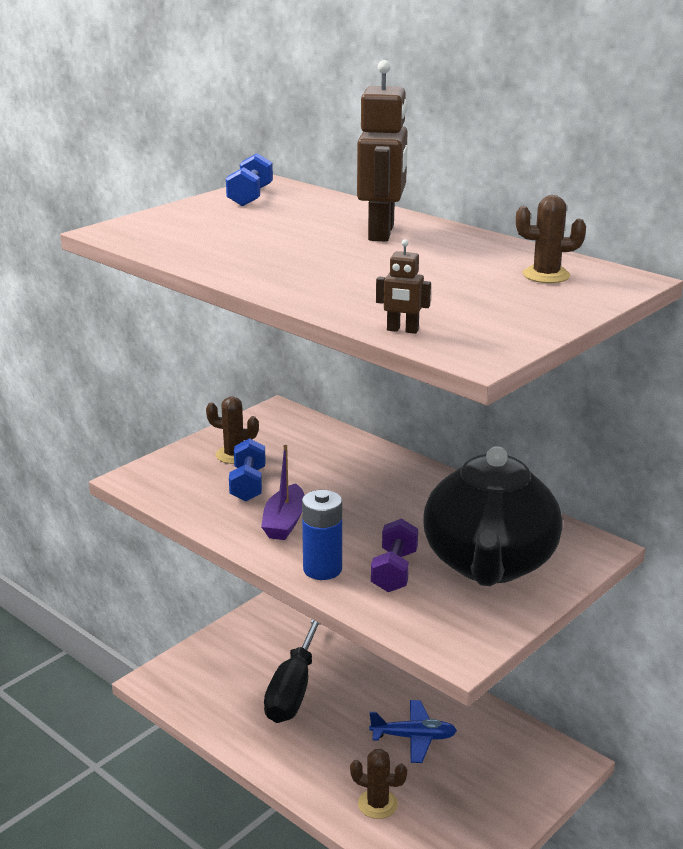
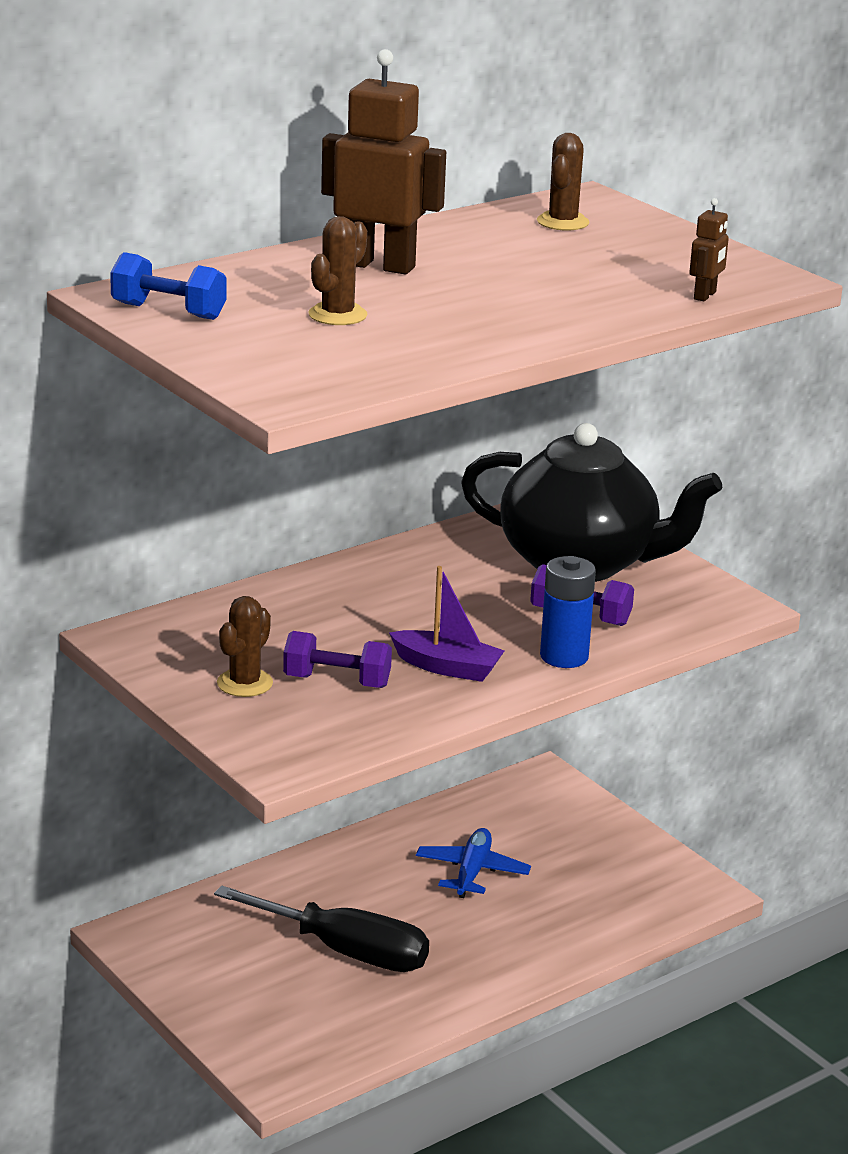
camera: 80 degrees left, 0 degrees up
blue dumbbell [229,438,266,501] -> purple dumbbell [283,631,392,688]
brown cactus [350,749,407,819] -> brown cactus moved to [309,216,368,325]

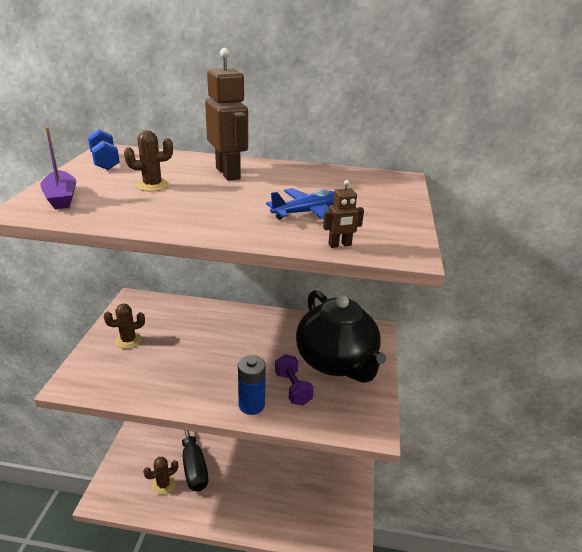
camera: 45 degrees right, 5 degrees up
purple dumbbell [283,631,392,688] -> none
purple boat [389,566,504,682] -> purple boat moved to [40,127,76,209]
blue plane [416,828,531,898] -> blue plane moved to [266,188,334,220]
brown cactus [537,133,590,230] -> brown cactus moved to [143,456,178,495]

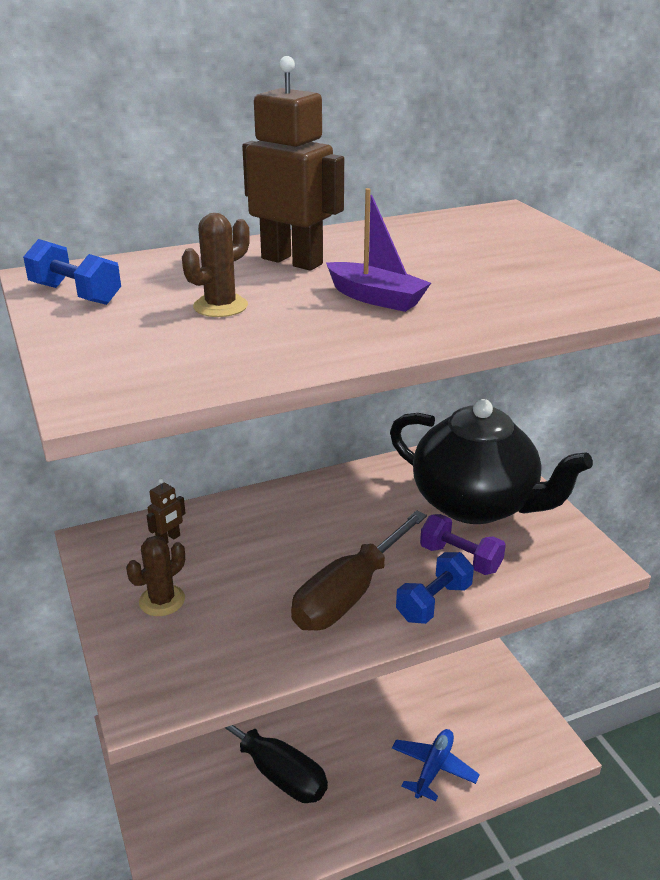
camera: 30 degrees left, 0 degrees up
purple boat [40,127,76,209] -> purple boat moved to [326,188,431,312]
brown cactus [143,456,178,495] -> none
blue battery [238,355,266,415] -> blue dumbbell [396,552,474,624]
blue plane [266,188,334,220] -> blue plane moved to [392,729,480,801]
brown robot [323,180,364,248] -> brown robot moved to [146,478,186,544]
none -> brown screwdriver [291,510,427,631]

